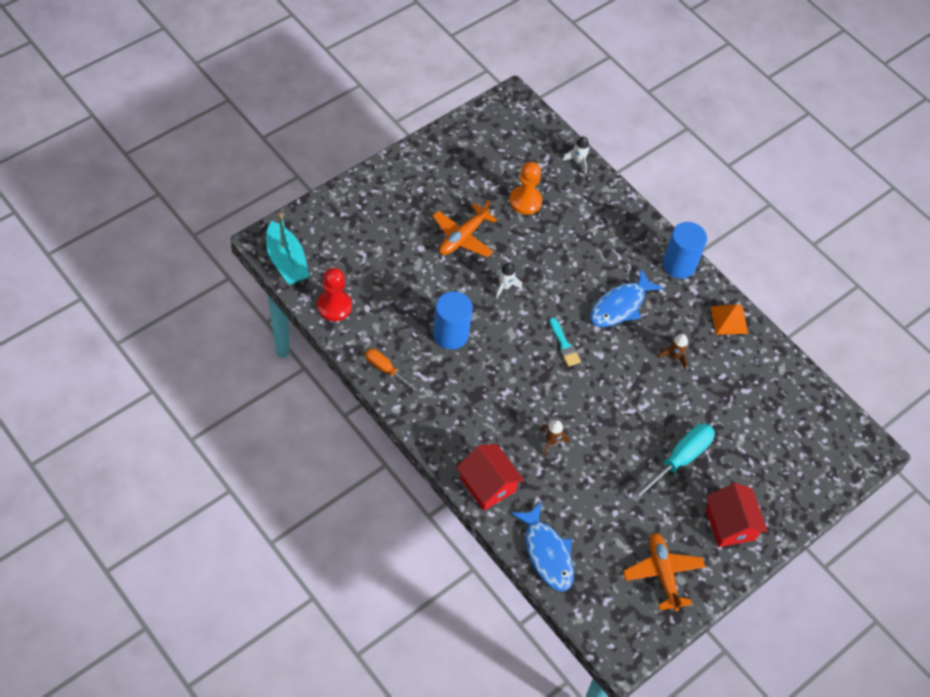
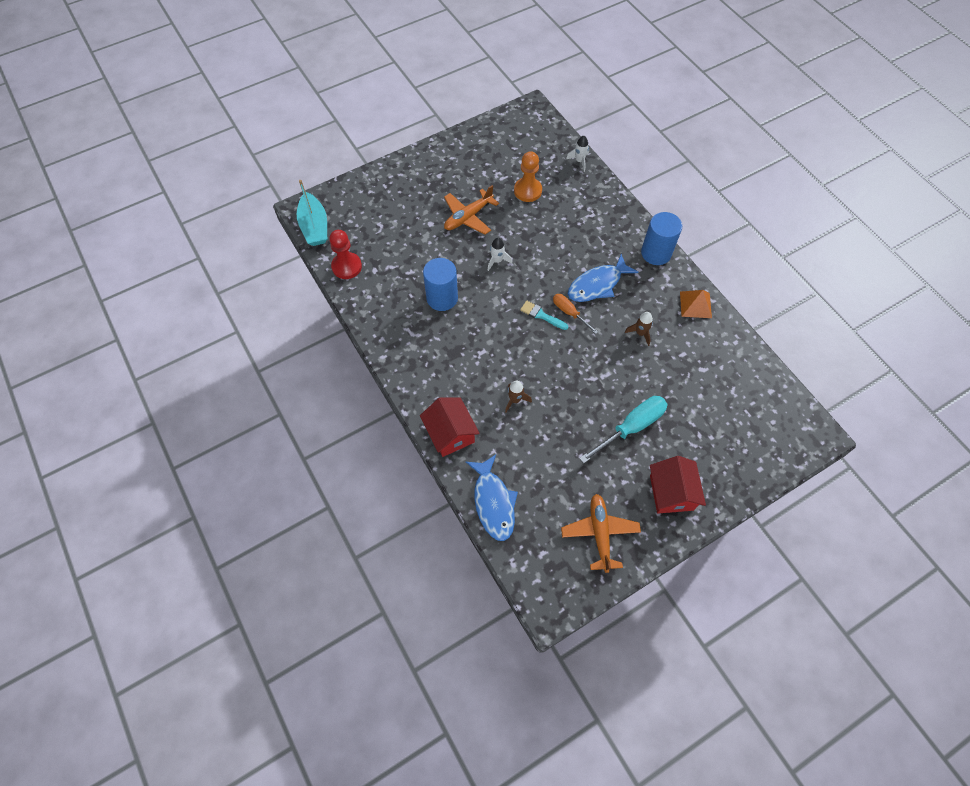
camera: 15 degrees right, 5 degrees up
orange screwdriver [365,349,419,392] -> orange screwdriver moved to [553,294,598,334]
turquoise brush [549,318,581,367] -> turquoise brush turned 135 degrees clockwise [520,301,568,330]

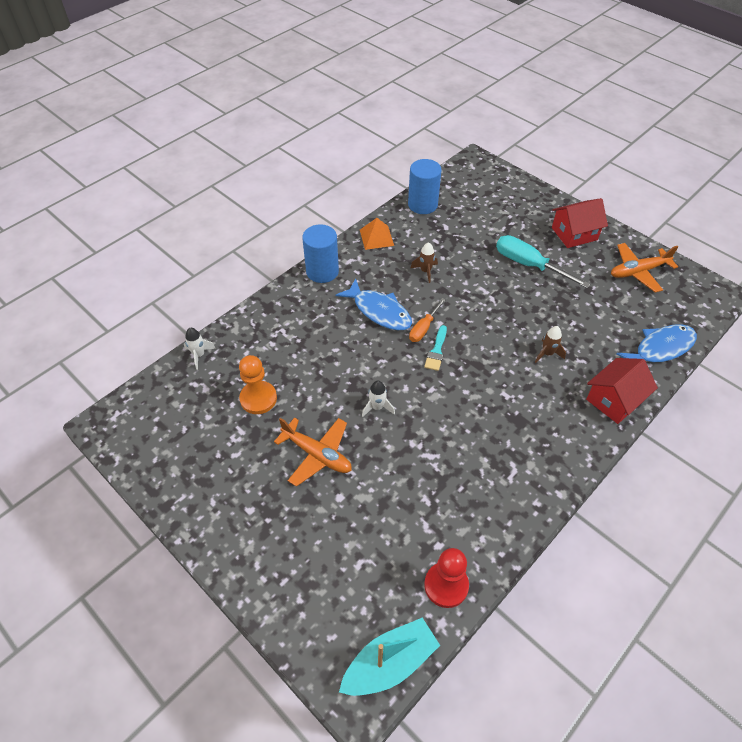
camera: 105 degrees left, 10 degrees down
blue cylinder [423,258,458,311] -> blue cylinder moved to [408,159,442,214]

